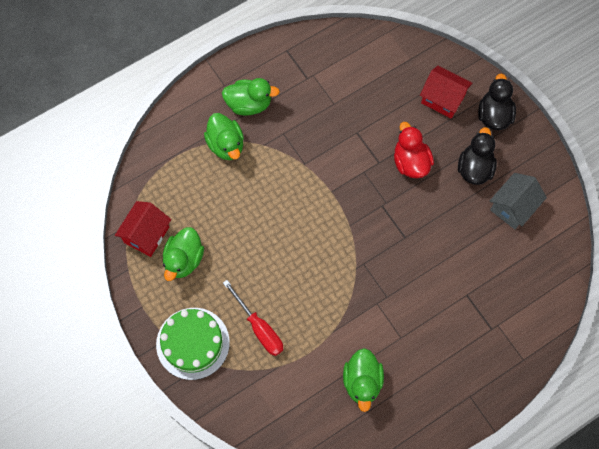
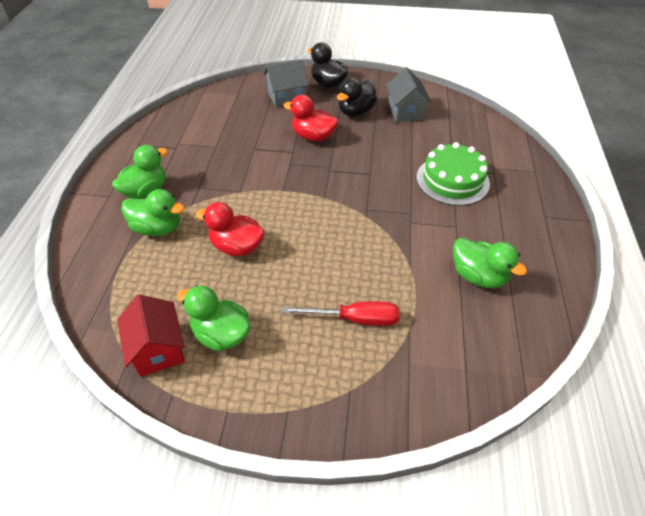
camera: 50 degrees left, 20 degrees down
green cake [156,308,230,380] -> green cake moved to [417,142,490,206]
green duck [163,227,204,281] -> green duck turned 150 degrees clockwise [177,285,251,351]
red house [420,66,473,119] -> grey house [263,59,308,107]
black duck [458,127,497,185] -> black duck turned 105 degrees counterclockwise [337,77,377,116]
none -> red duck [196,202,265,256]

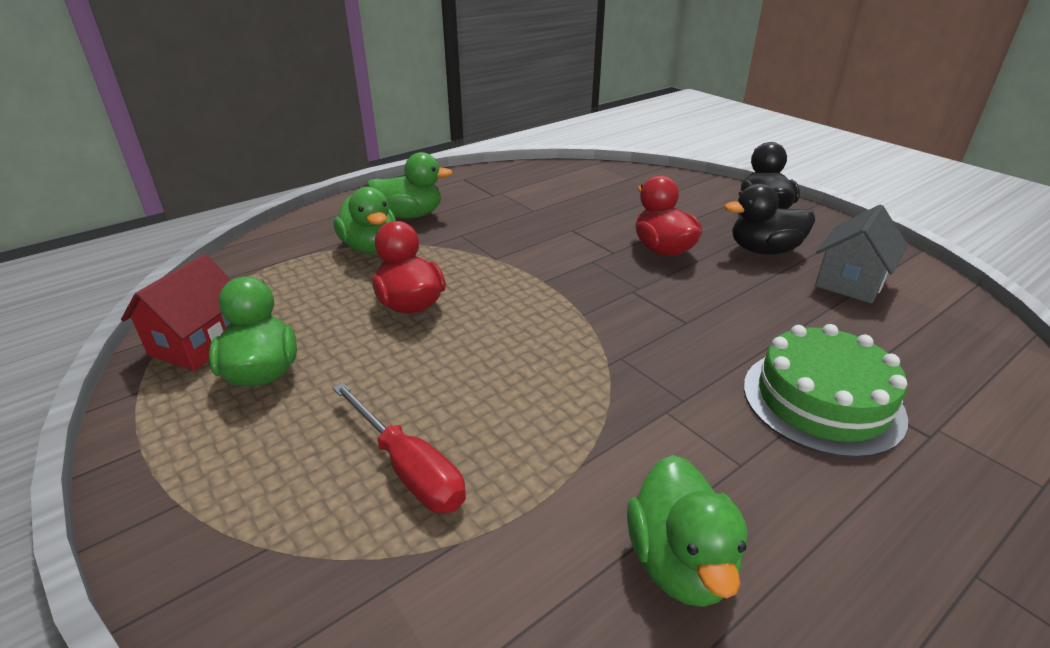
camera: 45 degrees right, 15 degrees down
grey house [263,59,308,107] -> none

